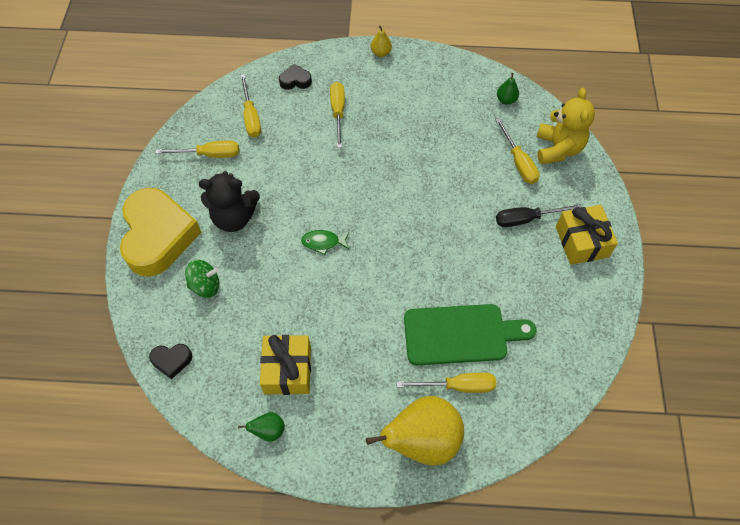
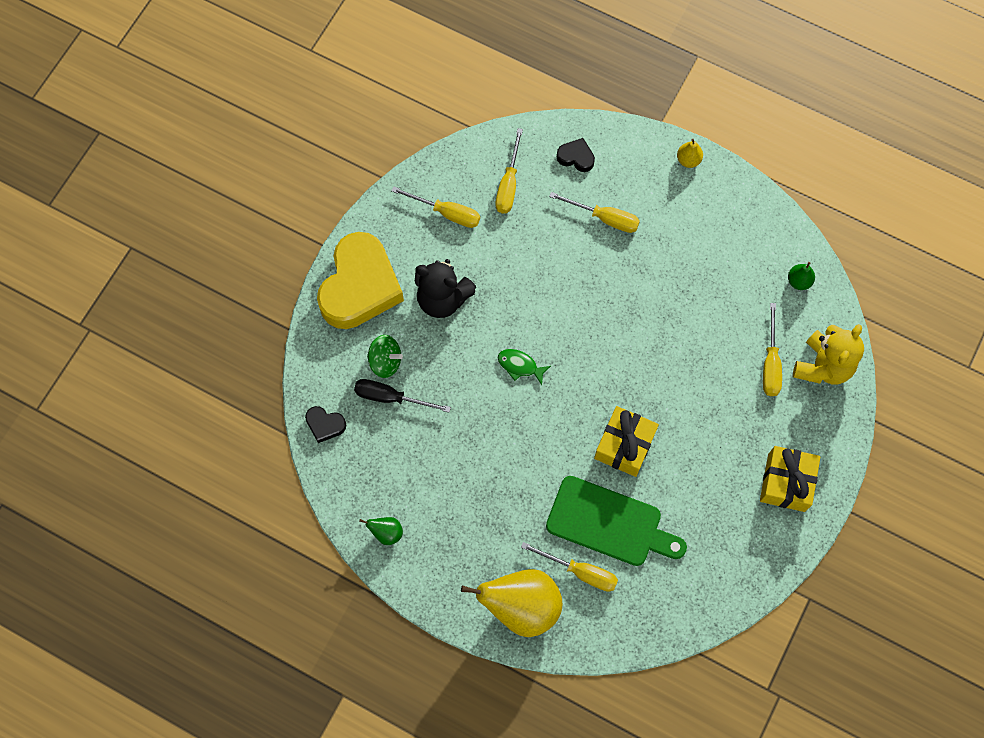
camera: 25 degrees right, 10 degrees up
yellow gift [260,335,311,395] -> yellow gift moved to [594,406,659,477]
yellow screwdriver [330,82,345,148] -> yellow screwdriver turned 90 degrees clockwise [549,192,640,233]
black screwdriver [496,204,581,227] -> black screwdriver moved to [354,379,451,412]

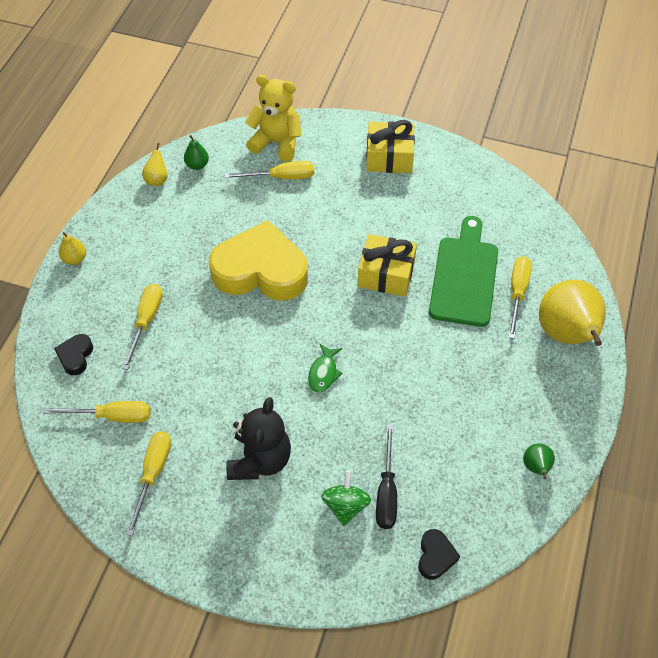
camera: 100 degrees left, 15 degrees down
yellow heart [317,232,404,329] -> yellow heart moved to [209,220,308,301]
none -> yellow pear [142,143,168,186]

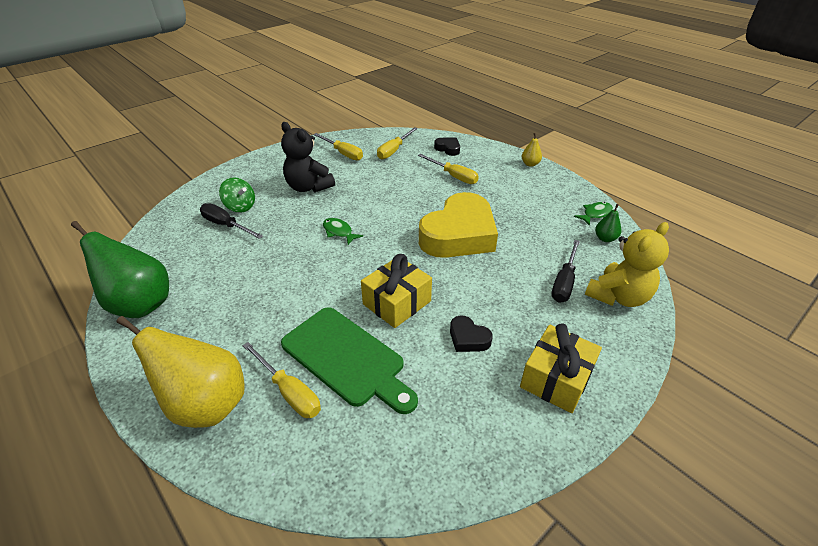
camera: 120 degrees right, 15 degrees down
yellow pear [142,143,168,186] -> green fish [574,202,613,226]
yellow screwdriver [225,161,314,180] -> black screwdriver [551,240,580,303]
black heart [418,529,460,580] -> black heart moved to [450,316,493,352]
green pear [523,443,555,479] -> green pear [71,221,169,318], size x2.30

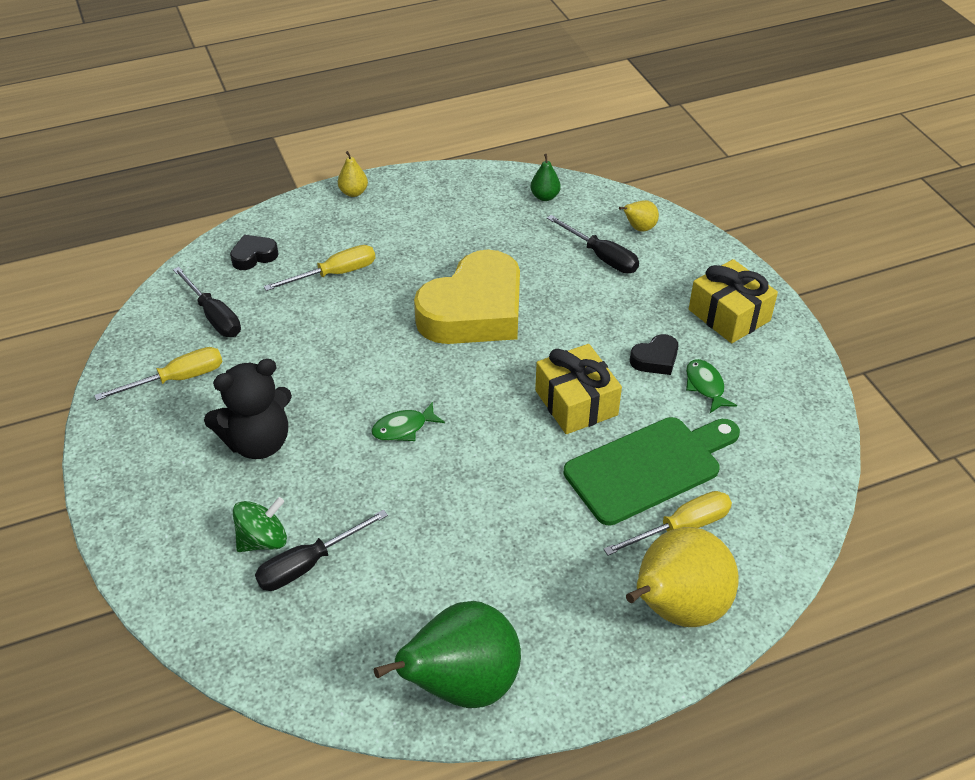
camera: 70 degrees left, 5 degrees up
yellow screwdriver [377,127,418,159] -> black screwdriver [173,267,241,337]
yellow heart [419,192,498,258] -> yellow heart turned 75 degrees clockwise [414,250,520,344]
green fish [574,202,613,226] -> green fish moved to [686,359,737,413]
yellow teddy bear [585,222,669,307] -> yellow pear [619,200,659,232]

